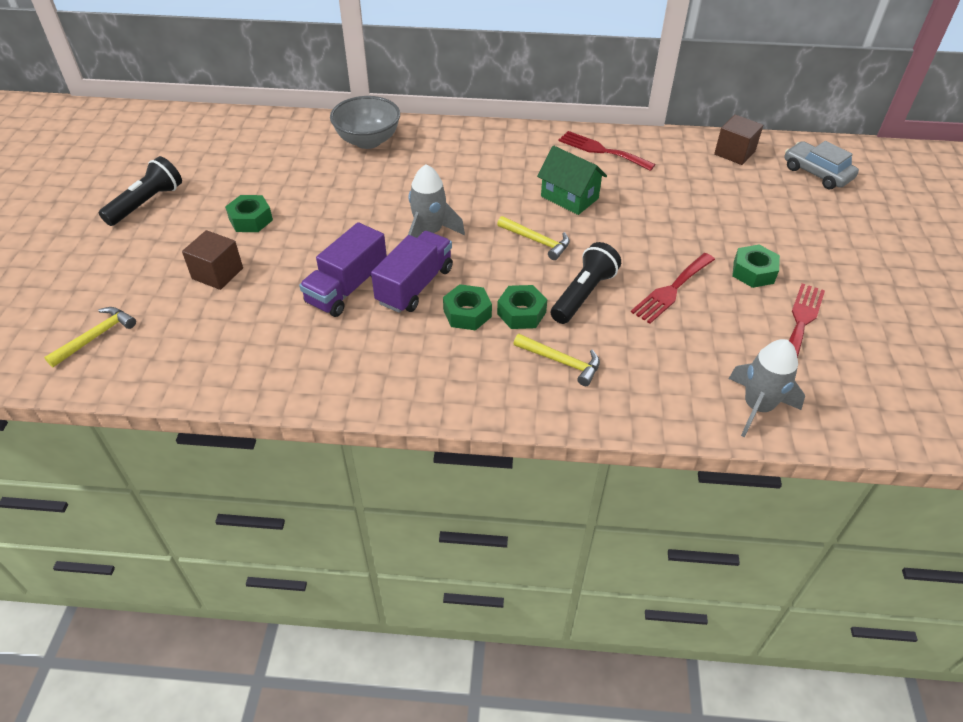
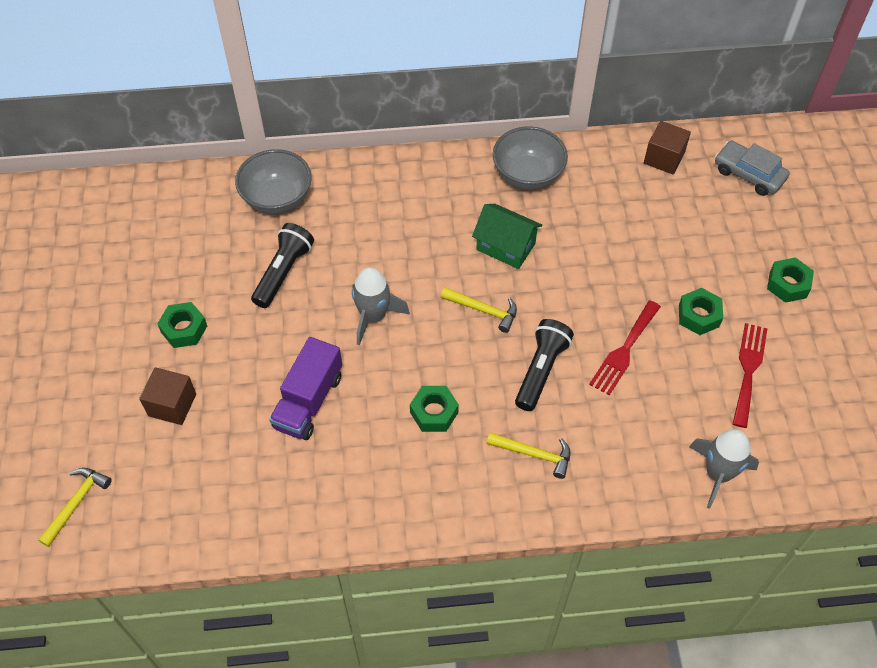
camera: 10 degrees left, 10 degrees up
black flashlight [99,156,182,226] -> black flashlight moved to [251,223,314,308]
purple truck [371,231,453,313] -> none
green nut [497,285,547,329] -> green nut moved to [767,257,814,303]
red fork [559,131,656,171] -> grey bowl [493,126,568,190]

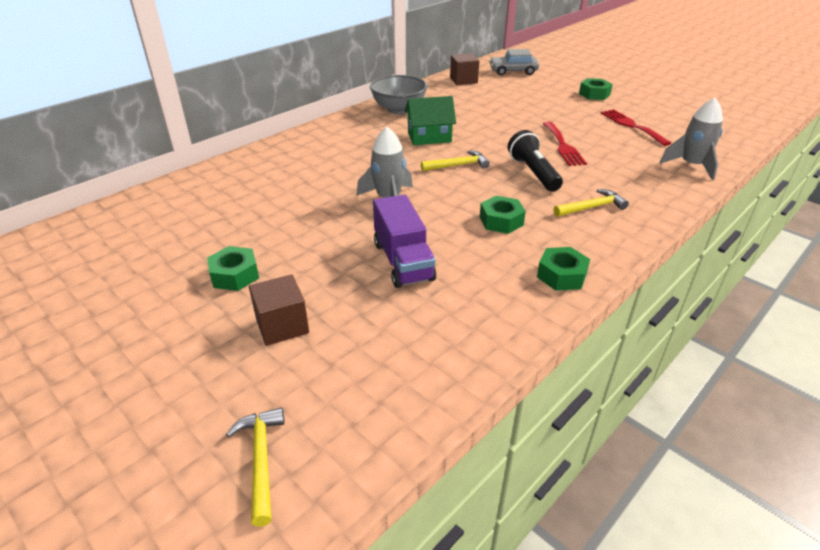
camera: 40 degrees left, 20 degrees down
grey bowl [235,149,312,214] -> none
black flashlight [251,223,314,308] -> none
green nut [679,288,723,335] -> green nut moved to [537,247,590,291]

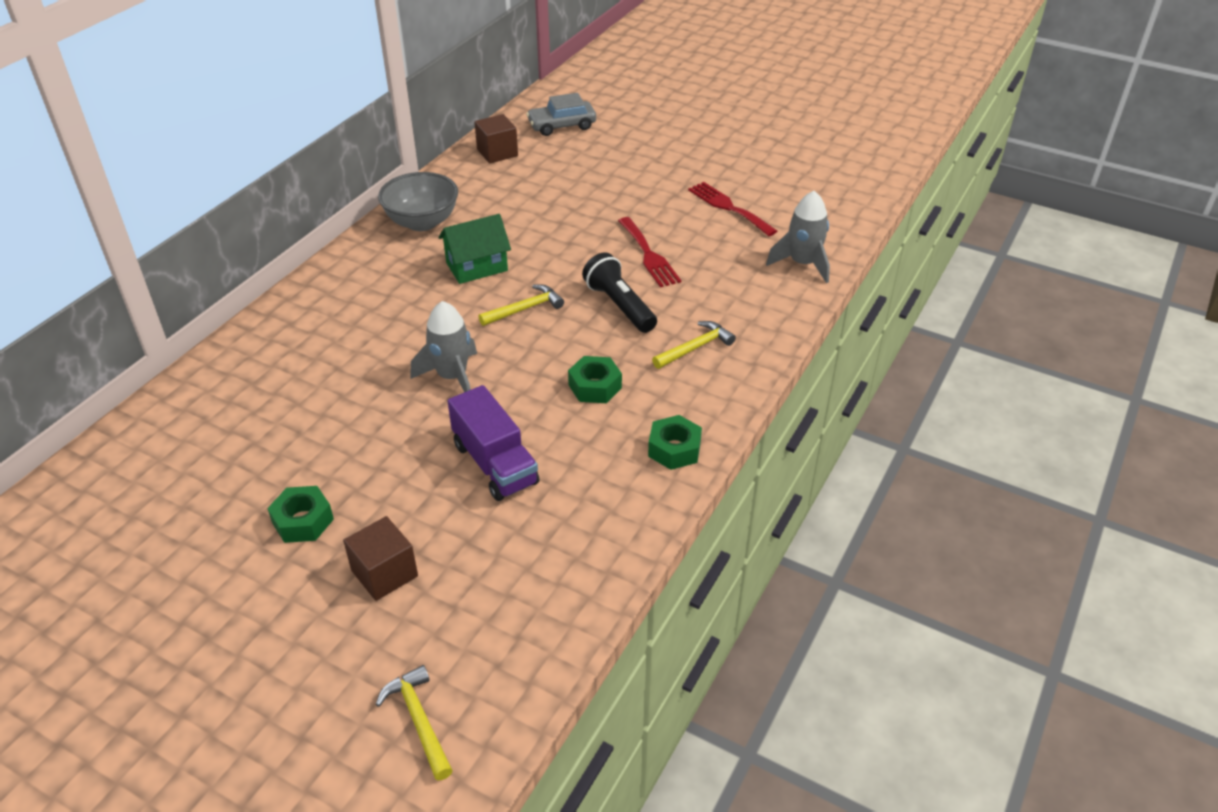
camera: 15 degrees left, 5 degrees up
green nut [579,78,613,100] -> none

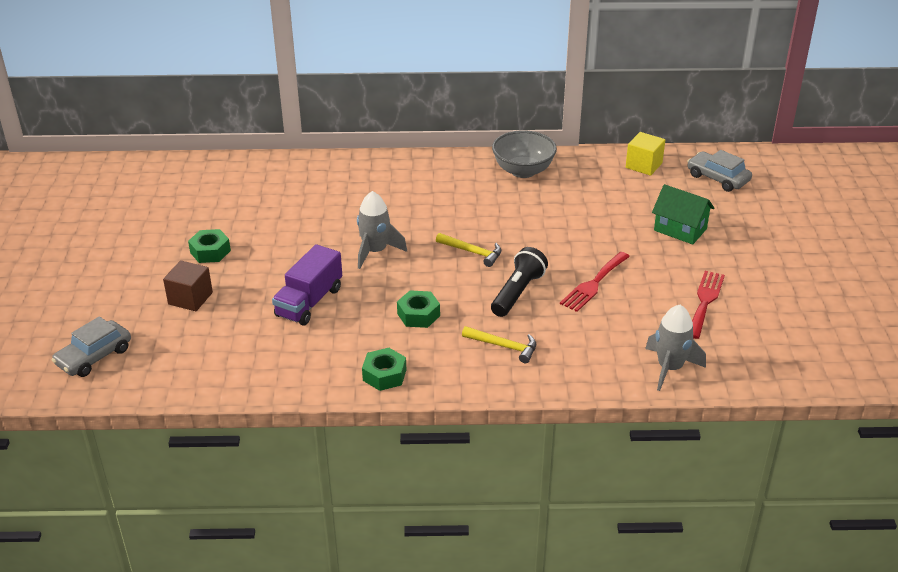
camera: 60 degrees right, 5 degrees down
yellow hammer [376,665,453,781] -> grey car [52,316,131,377]
green house [438,214,511,284] -> green house moved to [652,184,714,245]
brown cube [474,114,518,164] -> yellow cube [626,132,665,176]

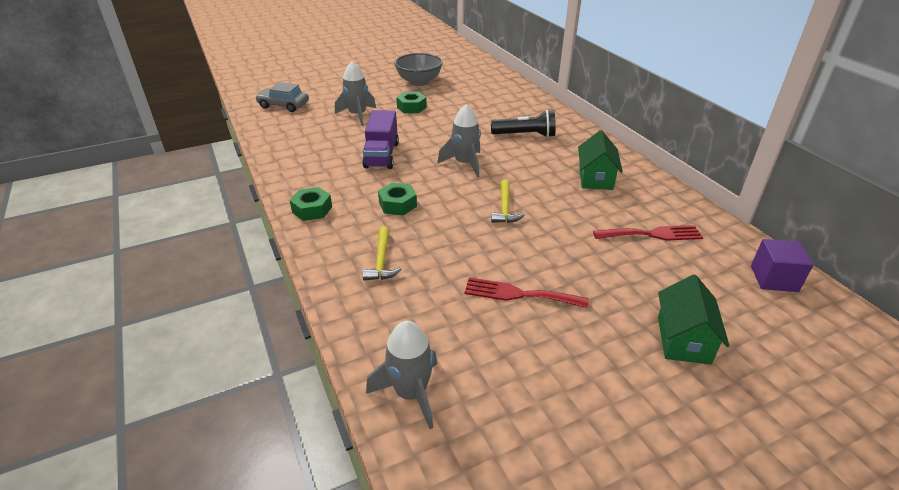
camera: 65 degrees right, 0 degrees up
brown cube [163,260,213,311] -> grey rocket [335,61,376,126]
purple truck [272,244,342,326] -> purple truck turned 90 degrees counterclockwise [362,110,399,169]
black flashlight [491,247,548,317] -> black flashlight moved to [491,110,556,138]
grey bowl [492,130,557,178] -> grey bowl moved to [394,53,443,86]
yellow cube [626,132,665,176] -> purple cube [751,239,814,292]
grey car [687,150,752,192] -> none
red fork [692,271,725,339] -> red fork moved to [593,225,703,241]
none -> green house [578,130,623,190]

